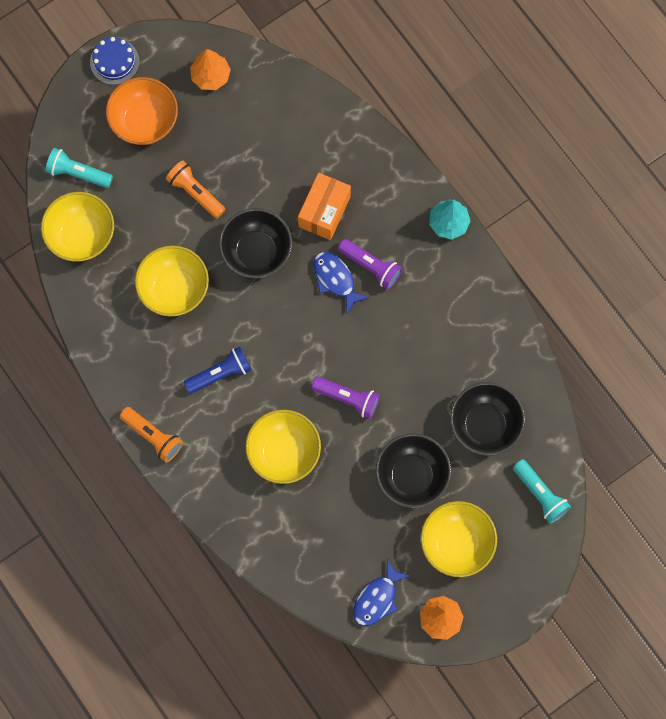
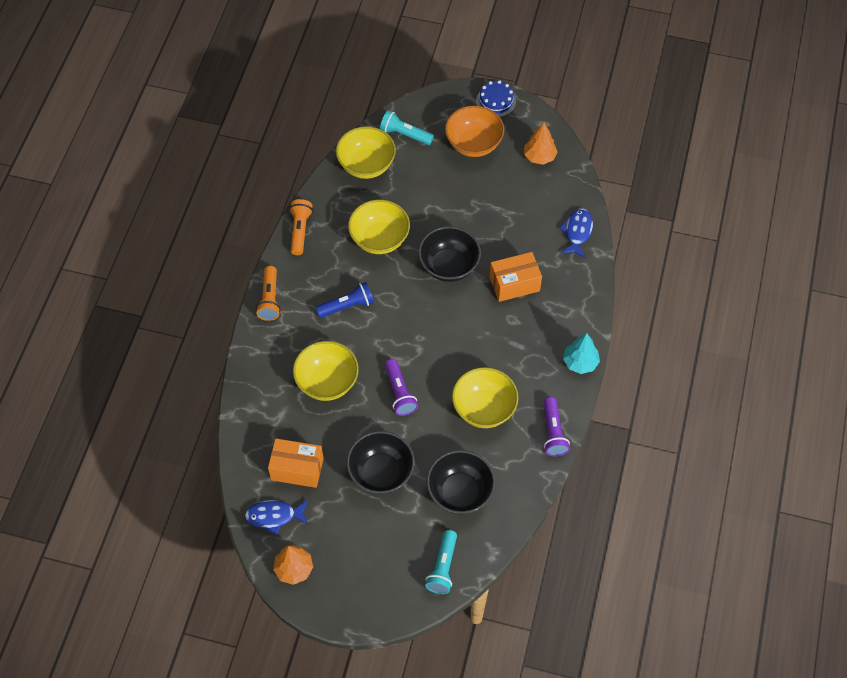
camera: 50 degrees right, 15 degrees down
turquoise flashlight [45,148,113,188] -> turquoise flashlight turned 45 degrees counterclockwise [380,110,434,145]
orange flashlight [166,161,226,218] -> orange flashlight moved to [289,199,313,255]
blue flashlight [184,347,252,394] -> blue flashlight turned 45 degrees counterclockwise [316,282,374,318]
blue fish [313,252,369,314] -> blue fish moved to [559,208,593,258]
purple flashlight [338,239,402,289] -> purple flashlight moved to [543,397,570,456]
yellow bowl [421,501,497,577] -> yellow bowl moved to [452,367,519,428]
none -> orange box [268,439,324,488]

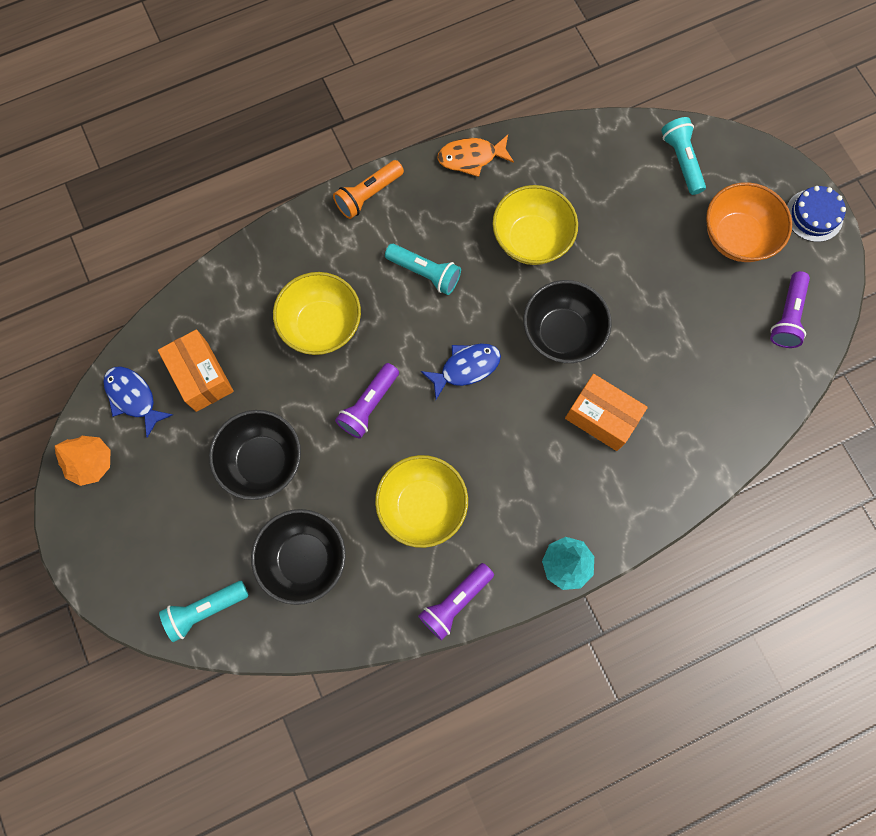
camera: 50 degrees right, 15 degrees up
orange flashlight [289,199,313,255] -> orange fish [437,135,514,177]
blue flashlight [316,282,374,318] -> turquoise flashlight [385,244,461,295]
yellow bowl [336,126,396,179] -> none
orange tree [524,123,558,165] -> purple flashlight [770,271,810,348]
blue fish [559,208,593,258] -> blue fish moved to [421,344,501,400]

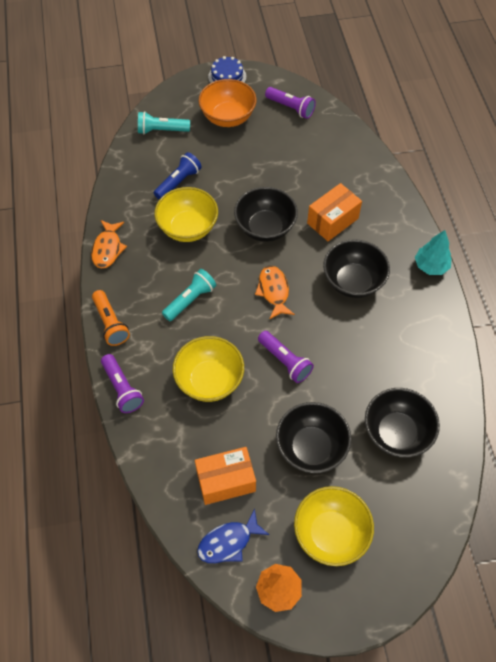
camera: 75 degrees left, 15 degrees down
turquoise flashlight [159,581,249,642] -> none
yellow bowl [375,455,468,548] -> yellow bowl moved to [294,486,374,566]
purple flashlight [418,563,494,640] -> purple flashlight moved to [101,354,144,413]
blue fish [421,344,501,400] -> orange fish [255,266,295,320]
none -> blue flashlight [154,152,202,200]
none -> black bowl [323,239,390,298]

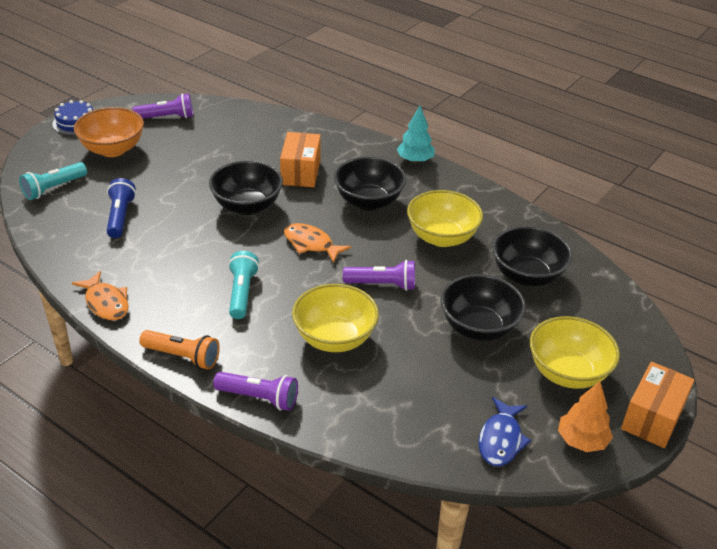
camera: 45 degrees left, 20 degrees down
yellow bowl [154,187,218,242] -> yellow bowl moved to [407,190,483,247]
orange box [195,447,256,505] -> orange box moved to [621,362,695,448]

